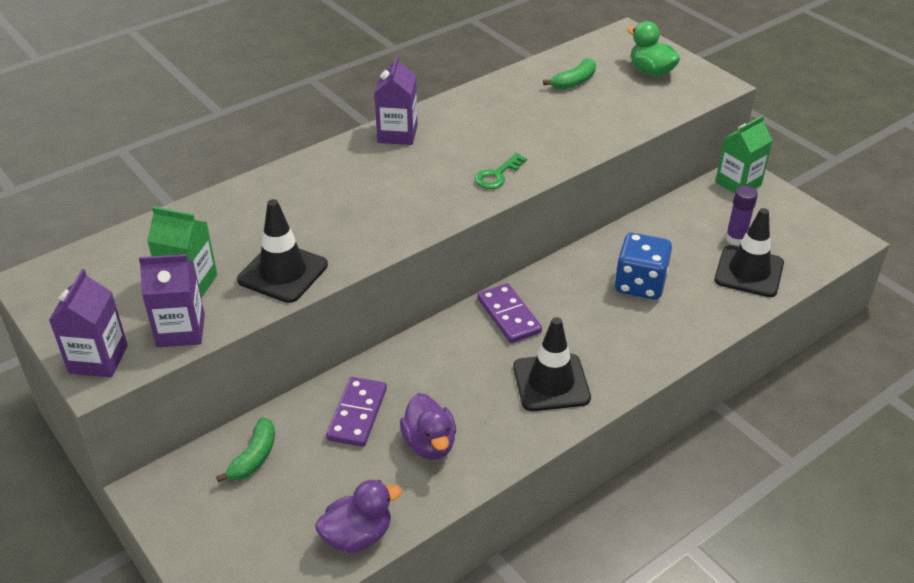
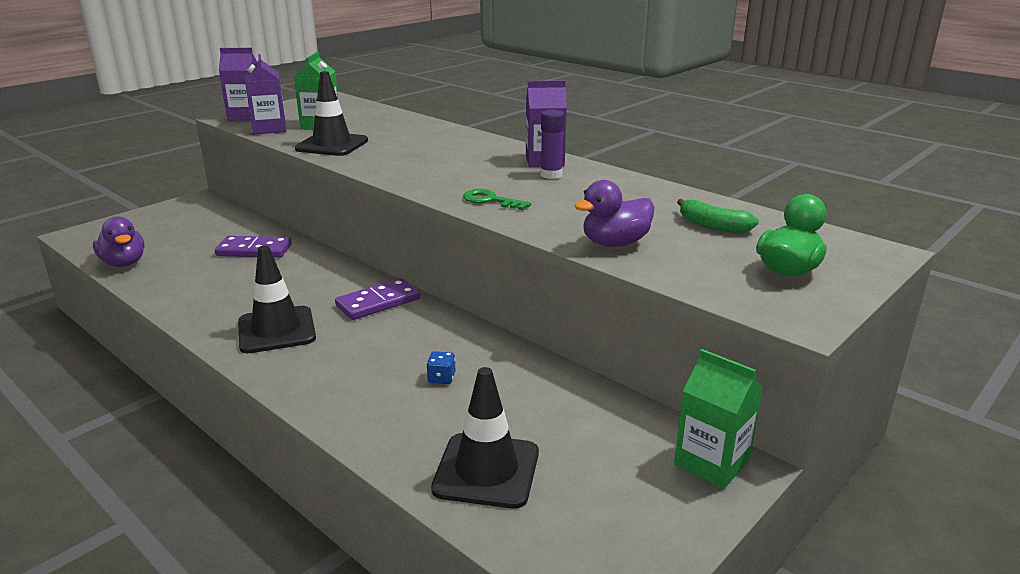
camera: 80 degrees right, 15 degrees down
green banana [216,417,275,483] -> none
purple duck [400,393,456,460] -> purple duck moved to [574,180,654,247]
blue dice [615,233,672,300] -> blue dice [427,351,455,384], size x0.41
purple glue stick [726,186,758,245] -> purple glue stick moved to [540,110,565,179]

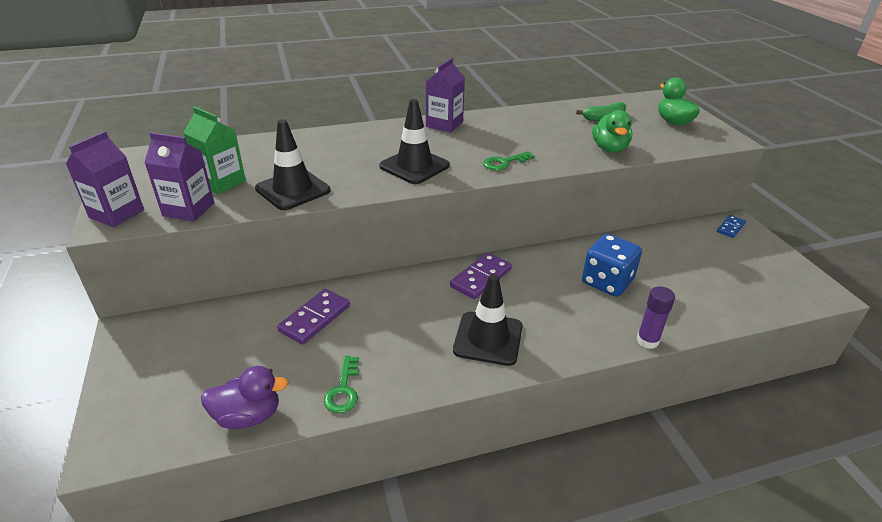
camera: 60 degrees left, 10 degrees up
purple domino [335,278,420,320] -> purple domino turned 45 degrees clockwise [450,253,512,299]
blue dice [427,351,455,384] -> blue dice [582,234,642,297], size x2.44
black traffic cone [431,367,539,509] -> black traffic cone moved to [379,99,450,184]
purple glue stick [540,110,565,179] -> purple glue stick moved to [637,286,675,349]
purple duck [574,180,654,247] -> green duck [592,110,632,153]
green carton [674,349,763,489] -> blue domino [717,215,746,238]
none -> green key [324,356,359,413]

